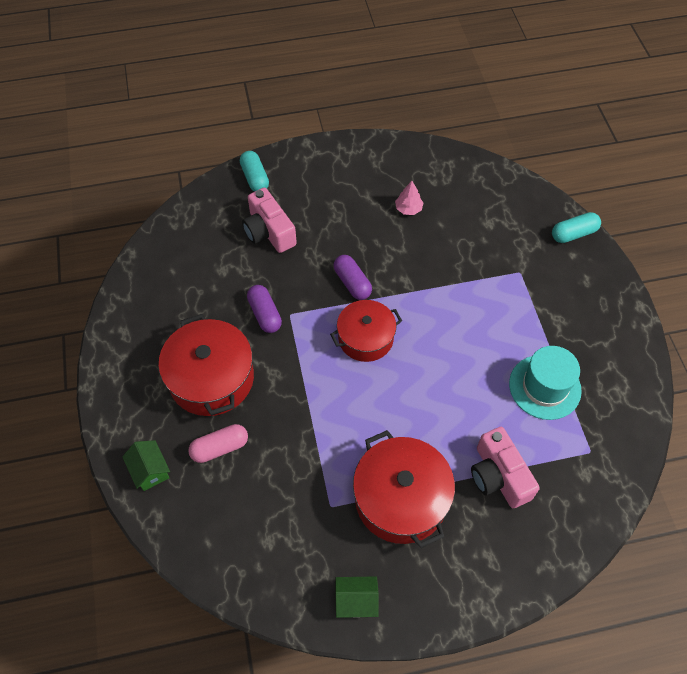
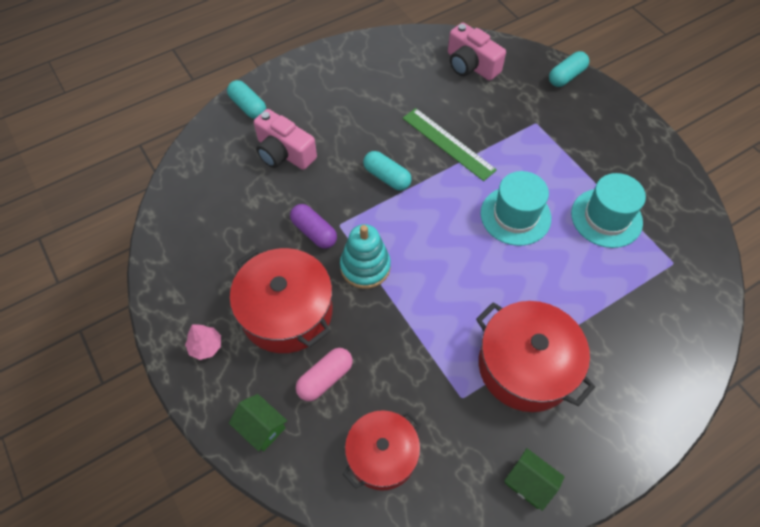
camera: 20 degrees left, 0 degrees up
red pot [330,300,402,362] -> red pot moved to [343,410,421,491]
purple capsule [334,255,372,300] -> turquoise capsule [363,151,412,191]
green house [336,576,379,618] -> green house turned 60 degrees clockwise [504,448,565,511]
pink tree [395,181,423,215] -> pink tree moved to [185,324,221,360]
pink camera [471,427,540,508] -> pink camera moved to [448,23,506,81]
none -> turquoise stacking toy [340,224,391,289]
none -> green ruler [403,108,497,181]
none -> turquoise hat [480,171,551,246]

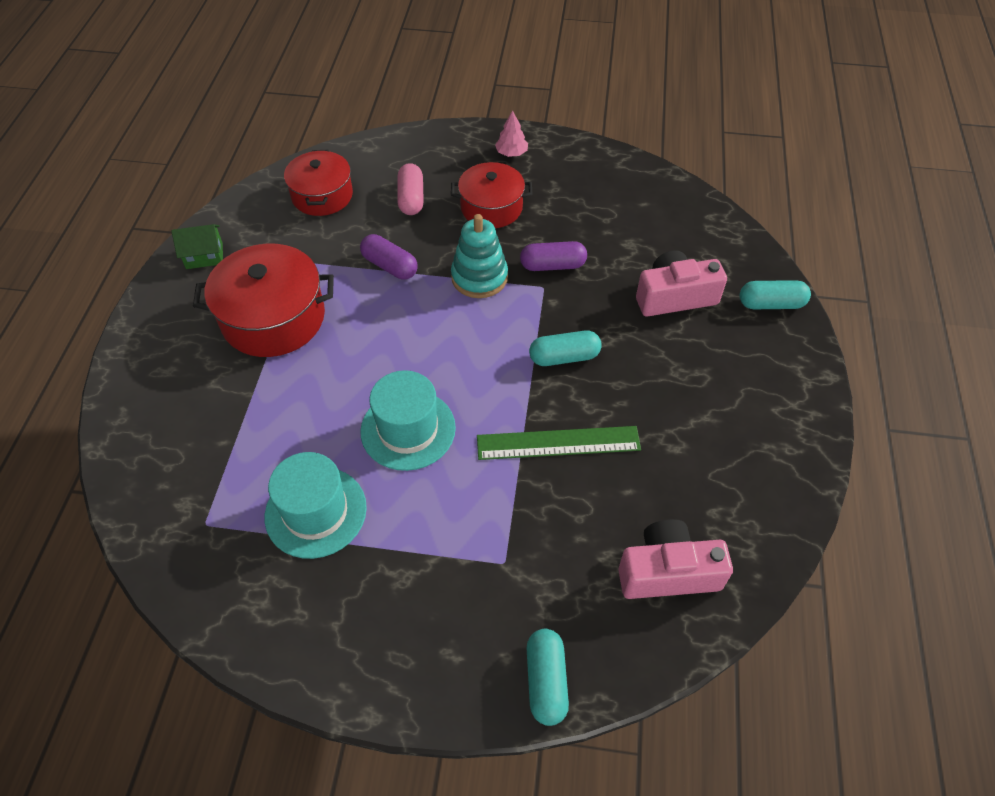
camera: 130 degrees right, 5 degrees down
green house [229,394,287,452] -> none
red pot [230,248,332,353] -> red pot [451,162,532,228], size x0.67
none -> purple capsule [360,234,418,280]

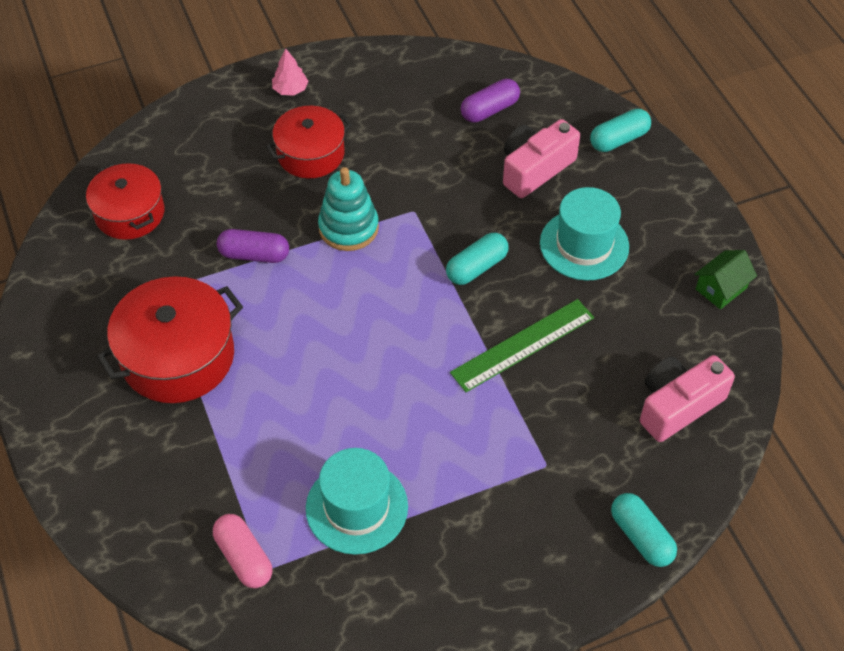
camera: 30 degrees left, 0 degrees up
green house [171,224,223,269] -> green house moved to [694,250,757,309]
turquoise hat [360,370,456,471] -> turquoise hat moved to [540,187,629,281]
pink capsule [397,163,424,215] -> pink capsule moved to [213,514,272,588]
purple capsule [520,241,587,271] -> purple capsule moved to [461,79,520,123]

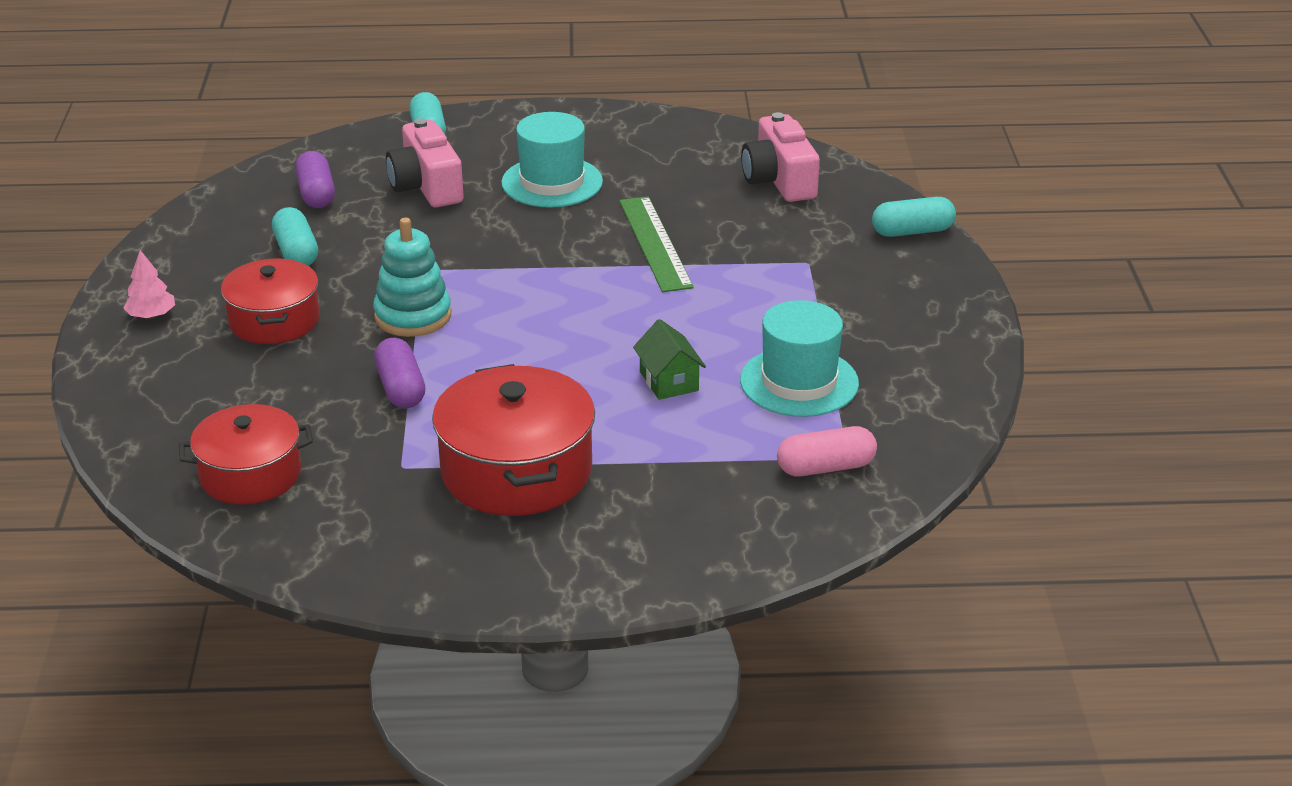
camera: 70 degrees left, 20 degrees down
purple capsule [217,229,289,263] -> purple capsule turned 45 degrees counterclockwise [374,338,425,408]
turquoise capsule [446,233,509,285] -> turquoise capsule moved to [272,207,318,266]
green house [694,250,757,309] -> green house moved to [633,319,706,400]

